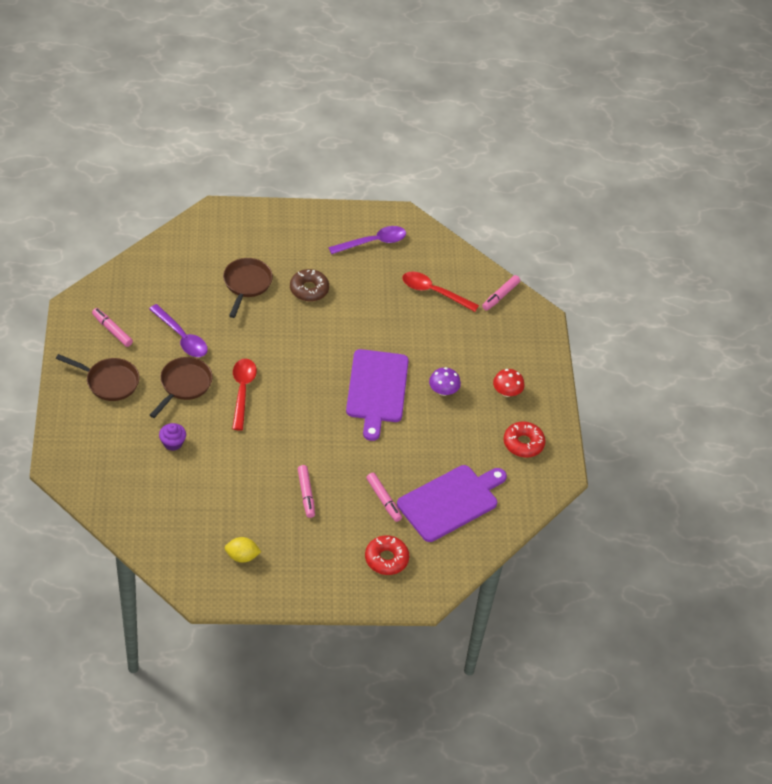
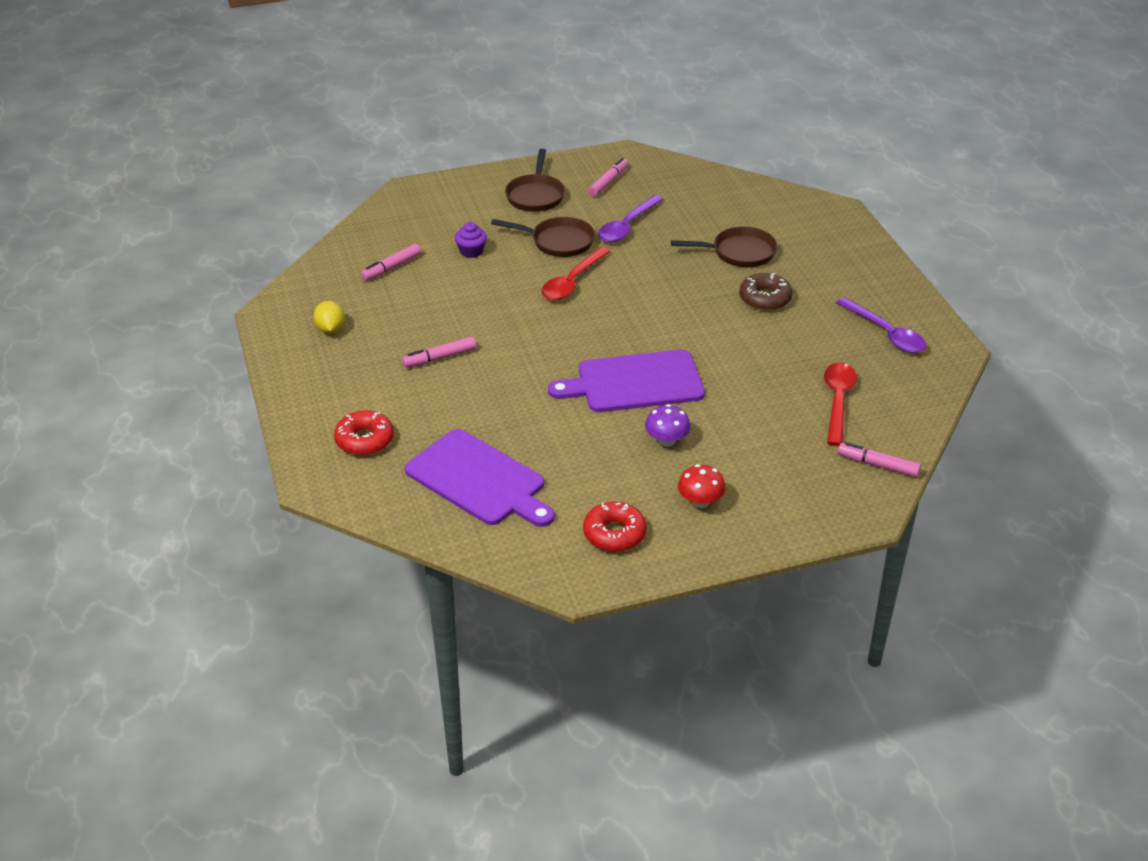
camera: 80 degrees right, 10 degrees down
red spoon [232,359,257,430] -> red spoon turned 135 degrees clockwise [541,247,610,300]
pink marker [366,473,402,522] -> pink marker moved to [361,244,421,281]

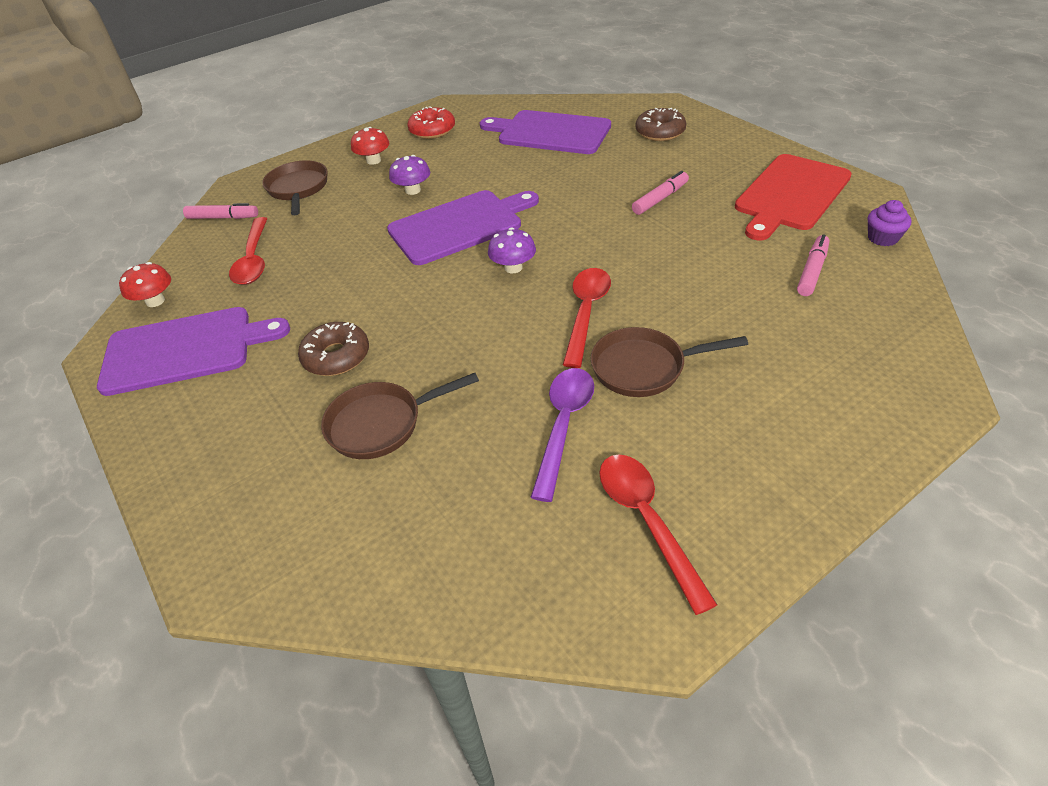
camera: 165 degrees right, 5 degrees up
yellow lemon [313,301,345,334] -> red cutting board [735,154,852,240]
red donut [334,410,394,456] -> brown donut [635,108,686,141]
purple cupcake [455,222,487,258] -> purple cupcake moved to [868,200,912,246]
brown pan [505,149,565,212] -> brown pan moved to [262,160,328,215]
pink marker [588,158,628,196] -> red spoon [599,454,718,615]
purple spoon [836,297,927,353] -> purple cutting board [97,307,290,396]
none -> red mushroom [119,262,171,307]
none -> purple mushroom [488,227,536,273]

